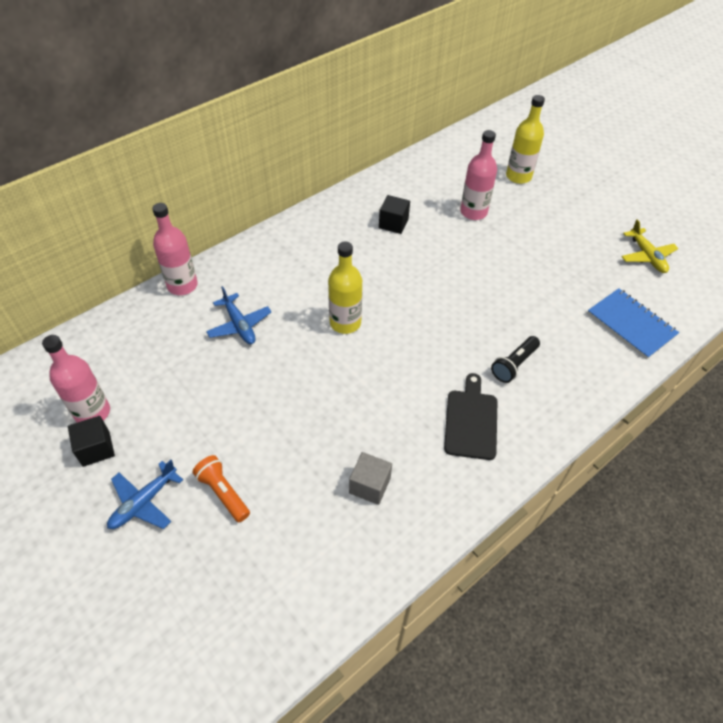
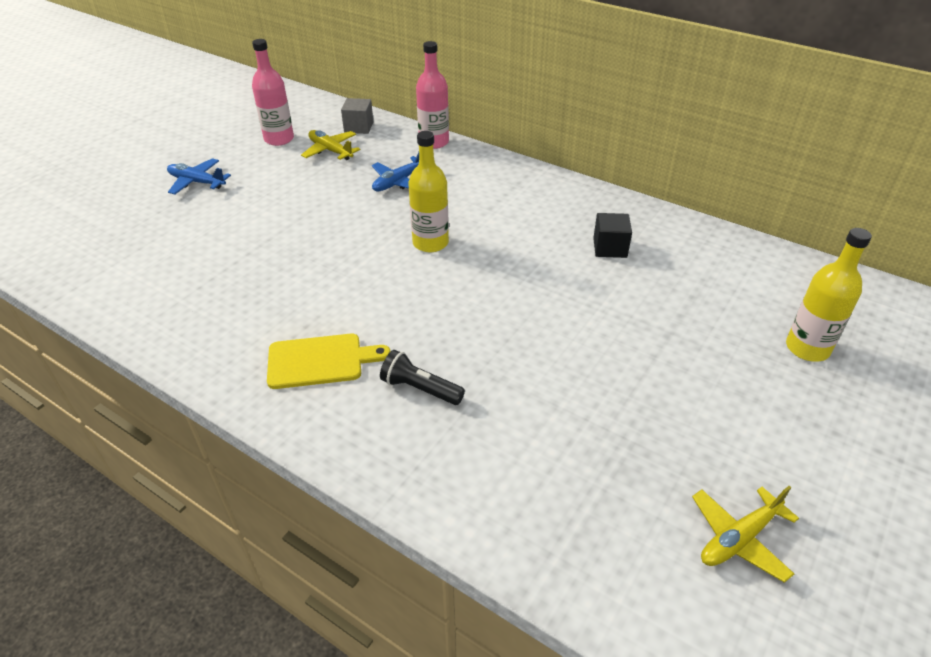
camera: 75 degrees right, 10 degrees down
black cube [68,416,115,467] -> none
orange flashlight [192,455,250,522] -> none
grey cube [349,452,392,505] -> grey cube moved to [341,98,373,134]
black cutting board [444,373,497,460] -> yellow cutting board [267,334,390,389]
pink bottle [460,130,497,220] -> none
blue notebook [587,288,679,359] -> none
none -> yellow plane [301,130,360,160]

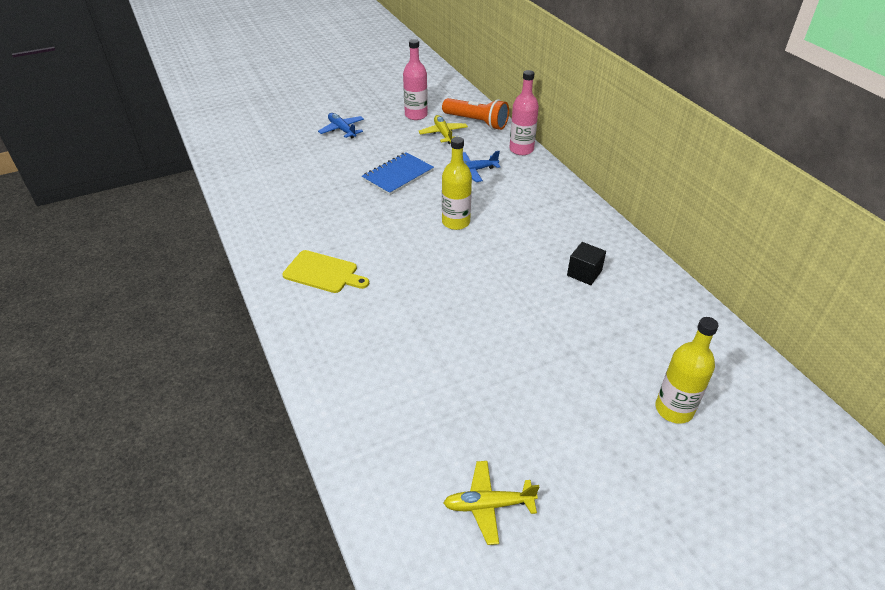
camera: 30 degrees right, 0 degrees up
grey cube [341,98,373,134] -> orange flashlight [442,98,509,130]
black flashlight [380,350,465,405] -> none
none -> blue notebook [362,152,434,195]

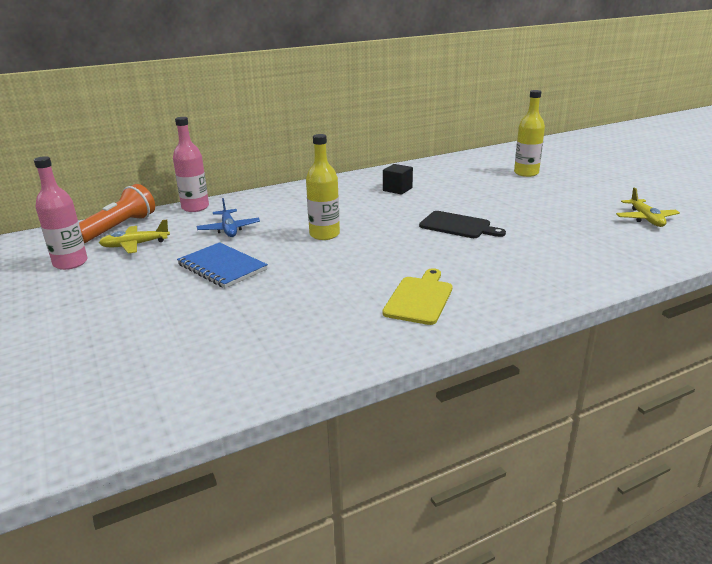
camera: 90 degrees left, 15 degrees down
blue plane [318,113,364,139] -> none
none -> black cutting board [419,211,506,238]

